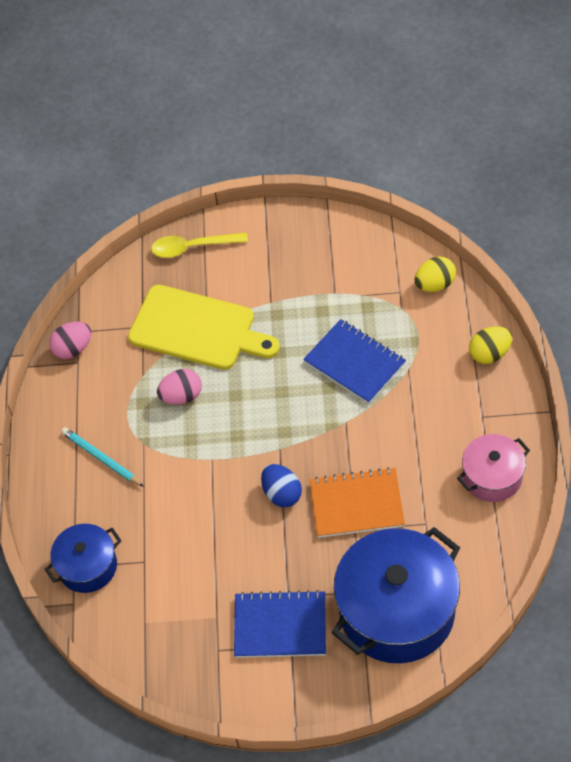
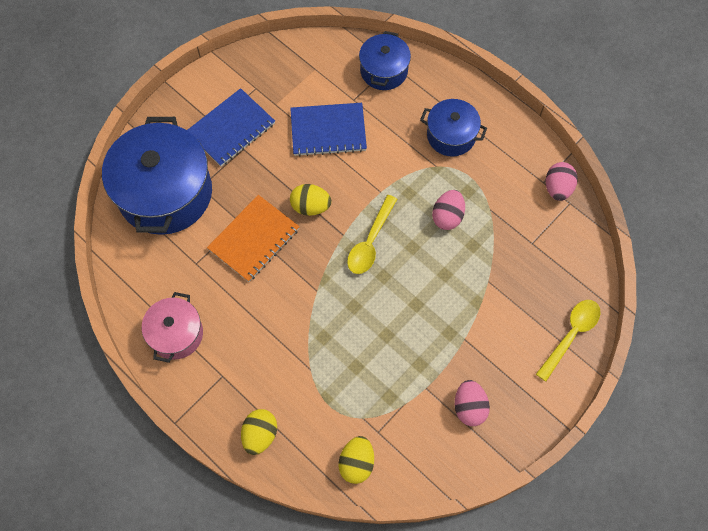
camera: 130 degrees right, 10 degrees up
turquoise pencil [61,427,144,487] -> blue pot [420,99,487,156]
yellow cutting board [128,285,280,370] -> none
blue egg [261,464,302,507] -> yellow egg [290,184,331,216]
blue notebook [303,319,406,404] -> blue notebook moved to [290,103,367,157]
none -> yellow spoon [347,195,397,274]
none -> pink egg [455,380,490,426]

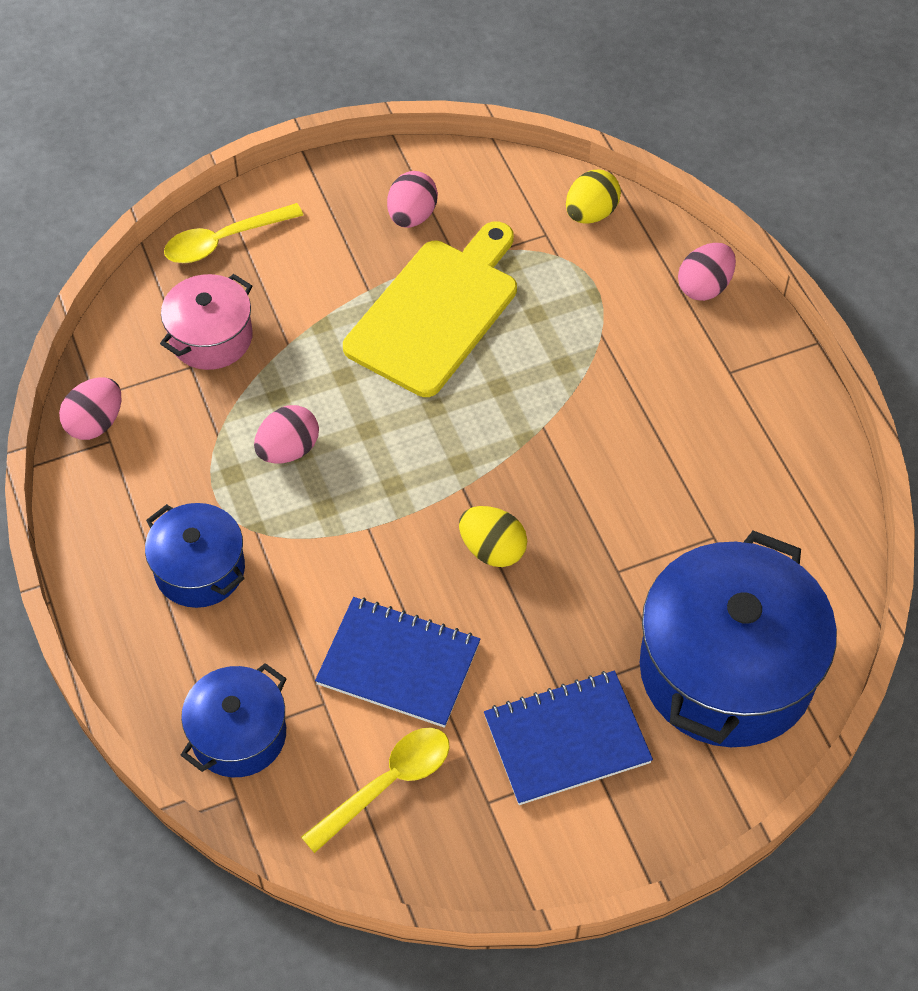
camera: 155 degrees left, 10 degrees down
pink pot [142,292,203,363] -> pink pot moved to [160,274,253,370]
orange notebook [207,195,300,282] -> none
yellow egg [241,409,277,455] -> pink egg [678,243,736,301]
yellow spoon [347,195,397,274] -> yellow spoon moved to [301,728,450,853]
none -> yellow cutting board [343,221,517,397]

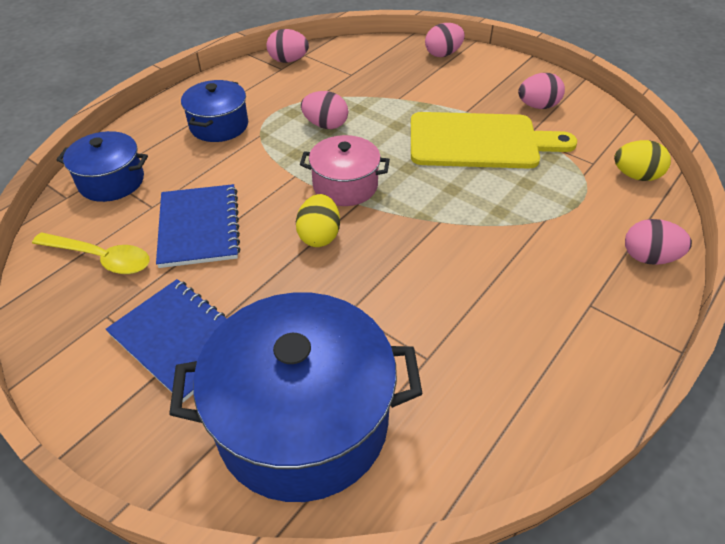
camera: 60 degrees right, 10 degrees down
pink pot [160,274,253,370] -> pink pot moved to [300,135,390,206]
yellow spoon [164,203,303,263] -> pink egg [425,23,465,57]

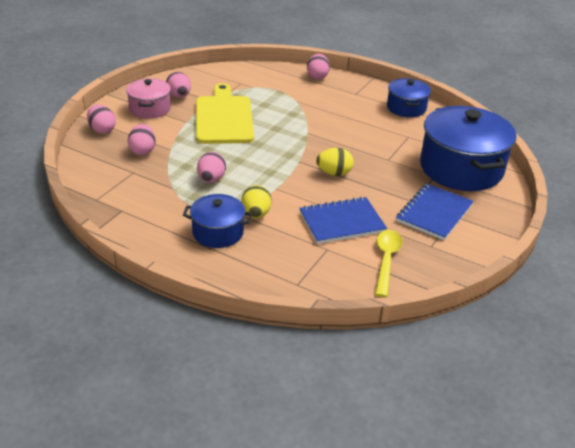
camera: 100 degrees left, 10 degrees down
blue pot [57,131,148,202] -> blue pot moved to [387,78,431,117]
pink egg [266,29,309,63] -> pink egg moved to [128,124,156,155]
pink pot [300,135,390,206] -> pink pot moved to [126,78,171,119]
yellow egg [614,140,671,181] -> yellow egg moved to [241,185,272,218]

